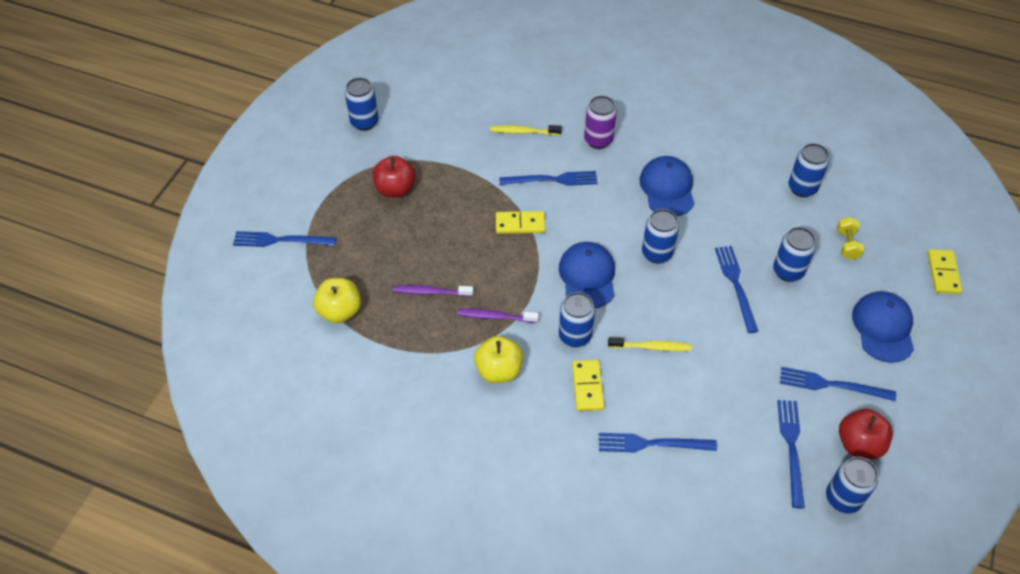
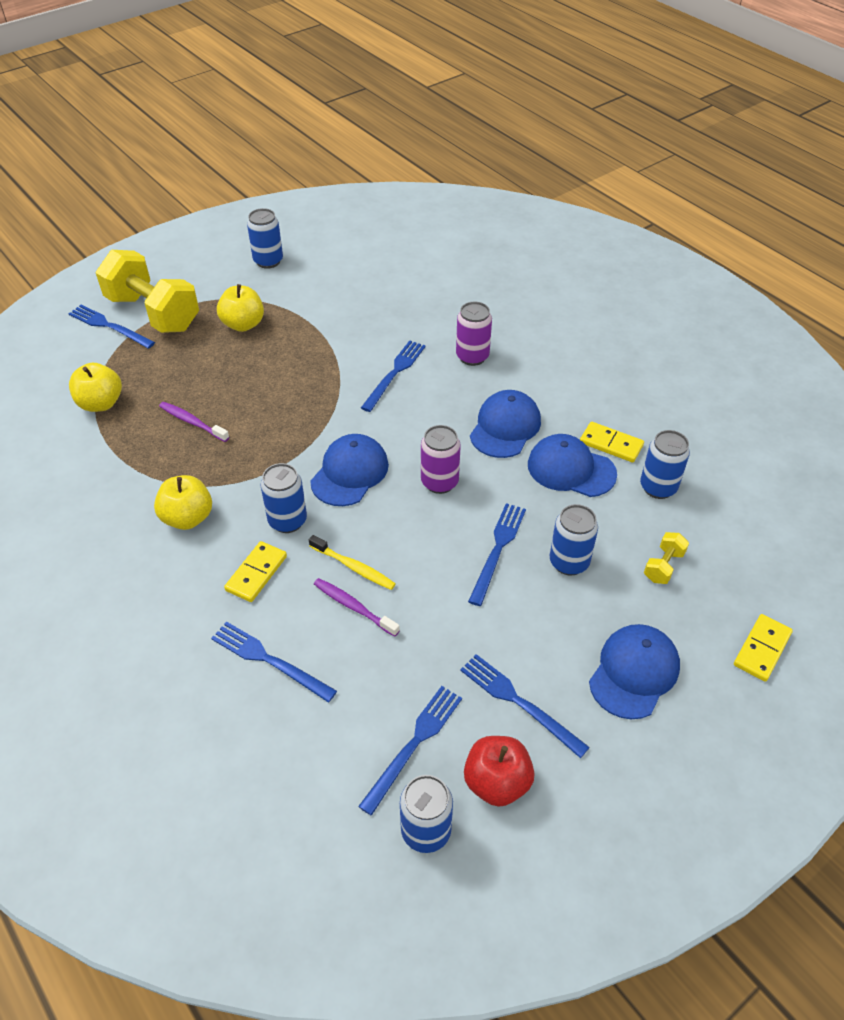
camera: 30 degrees right, 5 degrees down
red apple [373,156,416,197] -> yellow apple [217,284,264,332]
purple toothbrush [457,309,539,323] -> purple toothbrush moved to [314,578,400,637]
yellow toothbrush [490,125,562,135] -> none
yellow domino [496,211,545,234] -> yellow domino moved to [580,422,644,462]
blue fork [499,171,598,186] -> blue fork turned 90 degrees counterclockwise [361,340,426,412]
blue can [642,209,679,264] -> purple can [421,425,461,494]
none -> yellow dumbbell [96,250,199,333]
none -> blue cap [528,434,617,497]

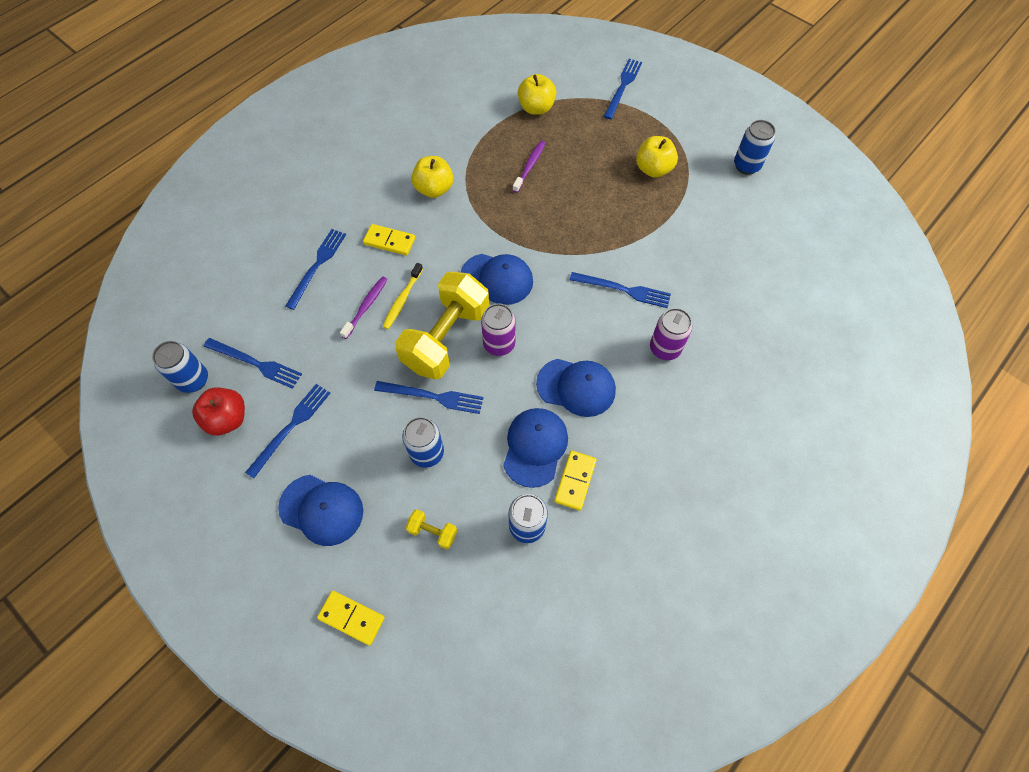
camera: 80 degrees right, 15 degrees up
yellow dumbbell [96,250,199,333] -> yellow dumbbell moved to [395,272,489,379]
blue can [261,463,307,533] -> none

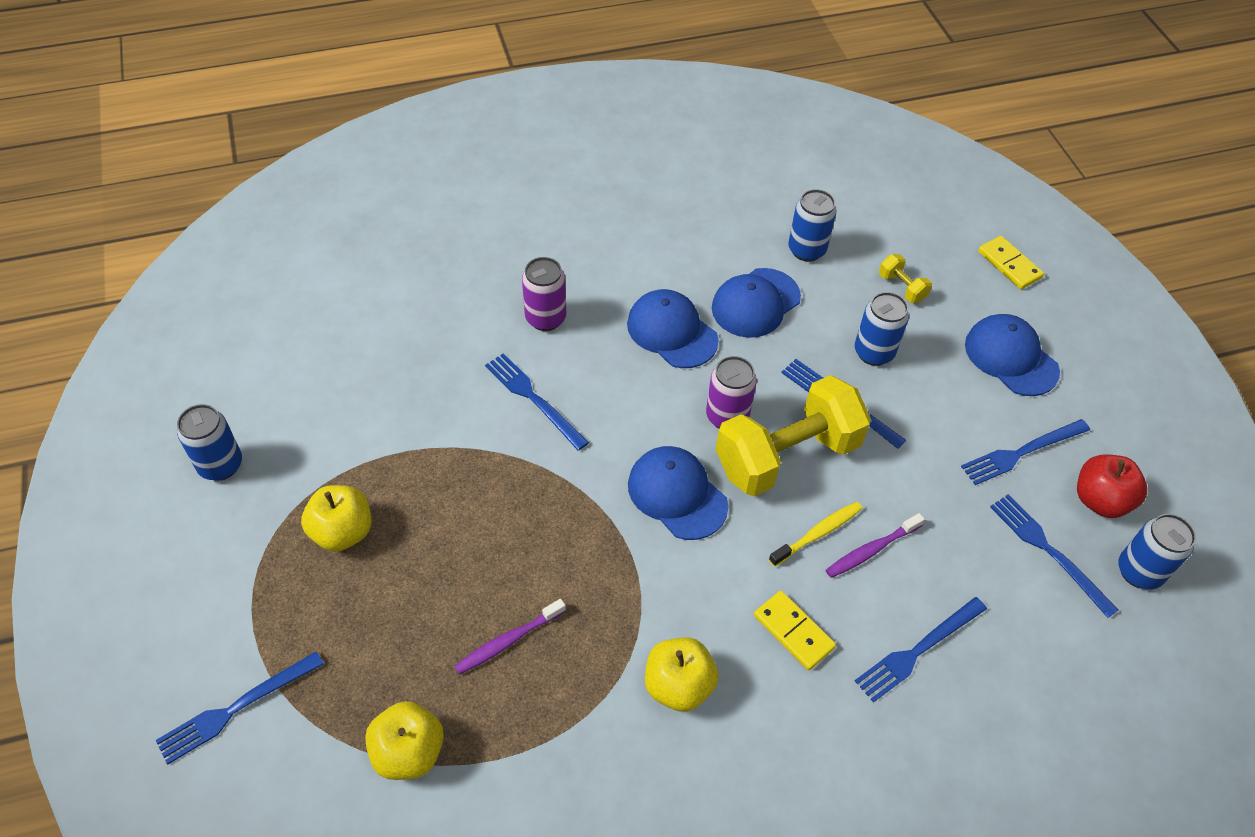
camera: 150 degrees left, 10 degrees down
yellow domino [554,451,597,511] -> none

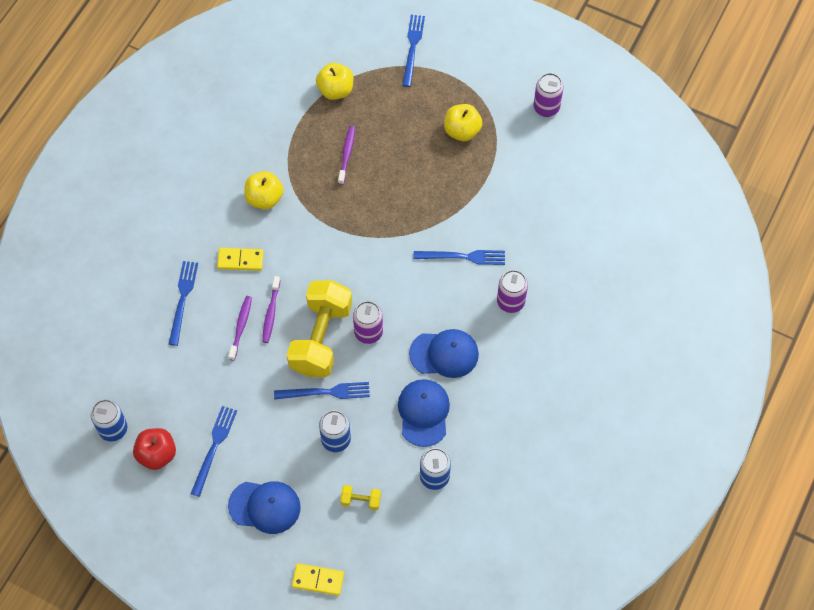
camera: 135 degrees right, 10 degrees up
blue can [177,404,242,481] -> purple can [533,73,563,117]
blue cap [628,446,728,540] -> none
yellow toothbrush [769,502,863,567] -> purple toothbrush [262,276,280,343]
blue fork [990,494,1119,618] -> none

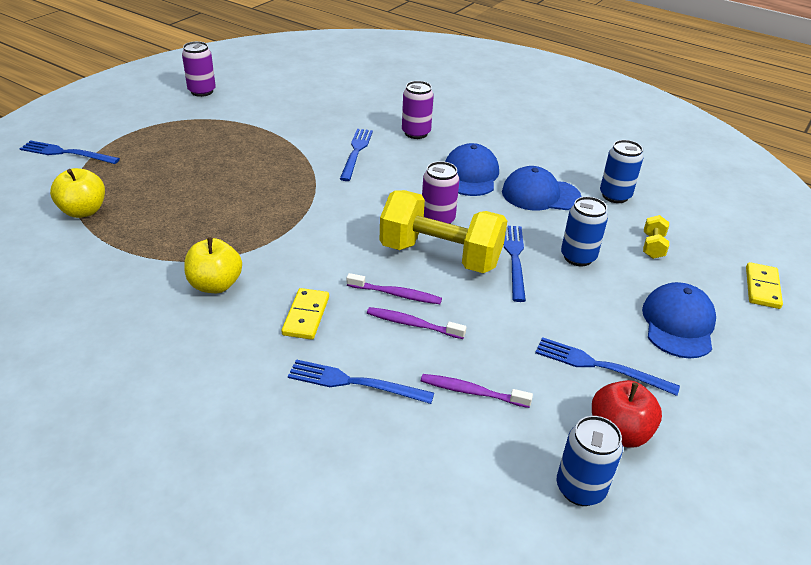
camera: 85 degrees left, 25 degrees down
purple toothbrush [338,126,355,185] -> purple toothbrush moved to [421,374,533,408]
yellow apple [444,104,482,141] -> none

